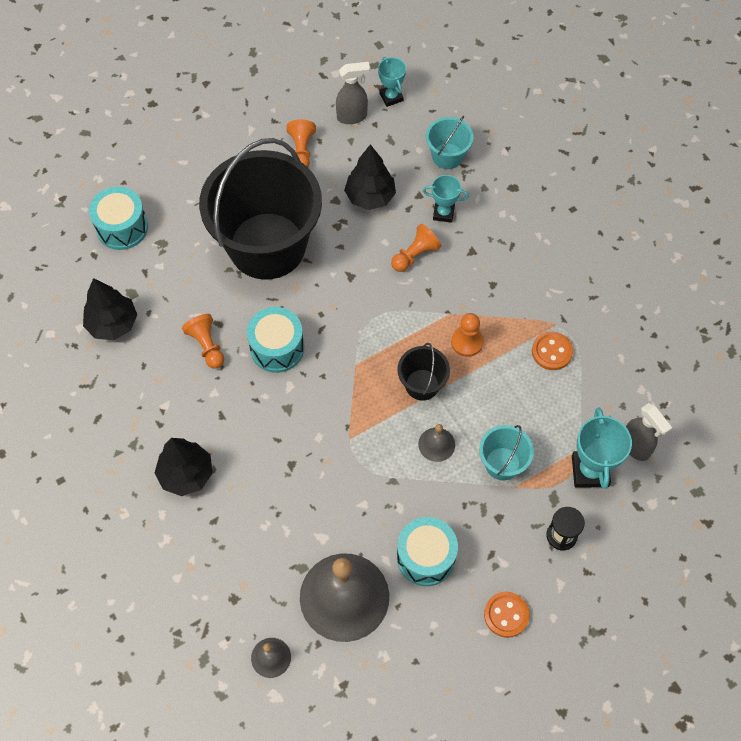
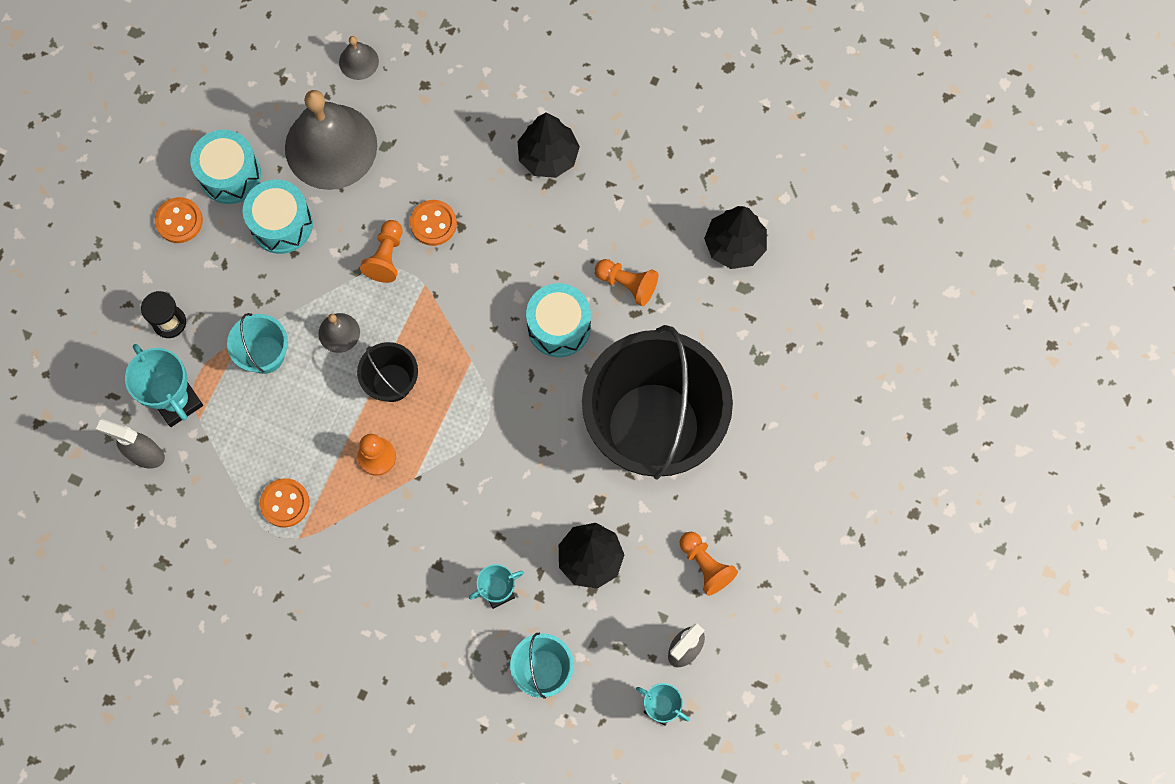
camera: 145 degrees right, 10 degrees up
turquoise drum [89,187,148,250] -> turquoise drum moved to [190,130,261,204]
orange pawn [391,224,441,272] -> orange pawn moved to [360,220,403,283]
none -> orange button [410,200,457,246]

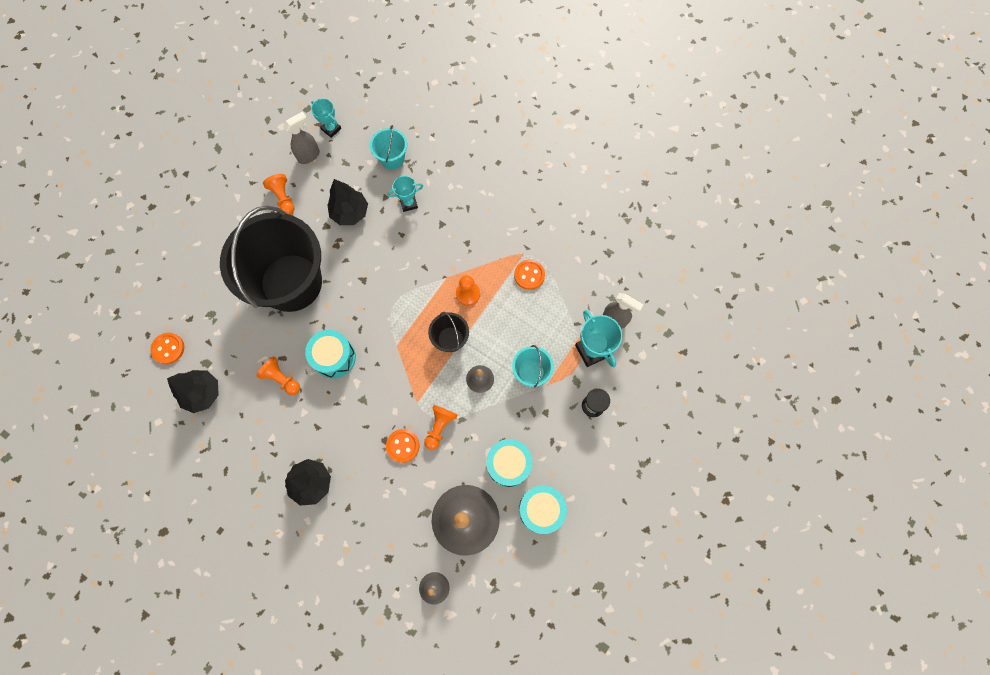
camera: 170 degrees left, 0 degrees up
orange button [155,197,203,243] -> orange button moved to [150,333,184,364]

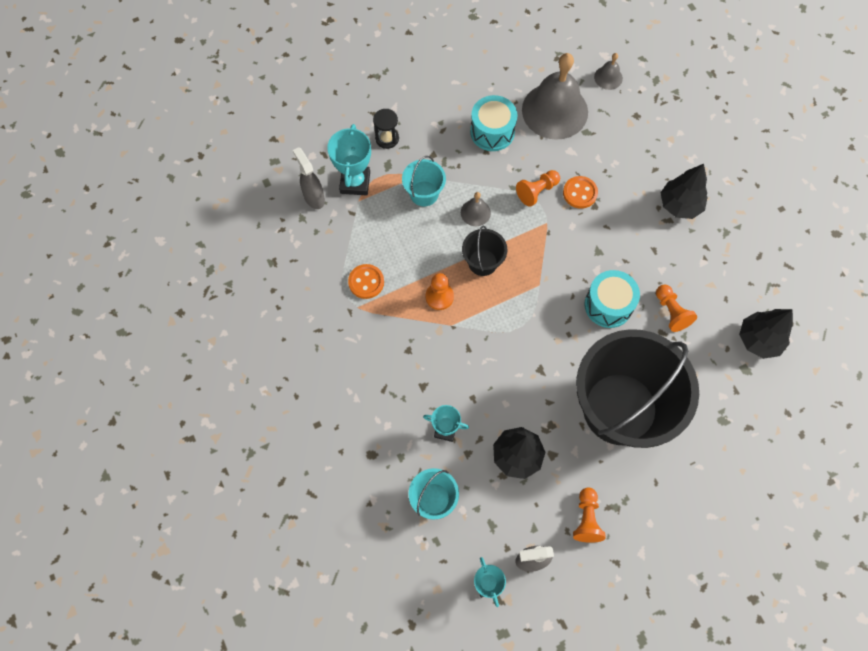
camera: 150 degrees left, 5 degrees down
orange button [150,333,184,364] -> none
turquoise drum [519,485,567,534] -> none

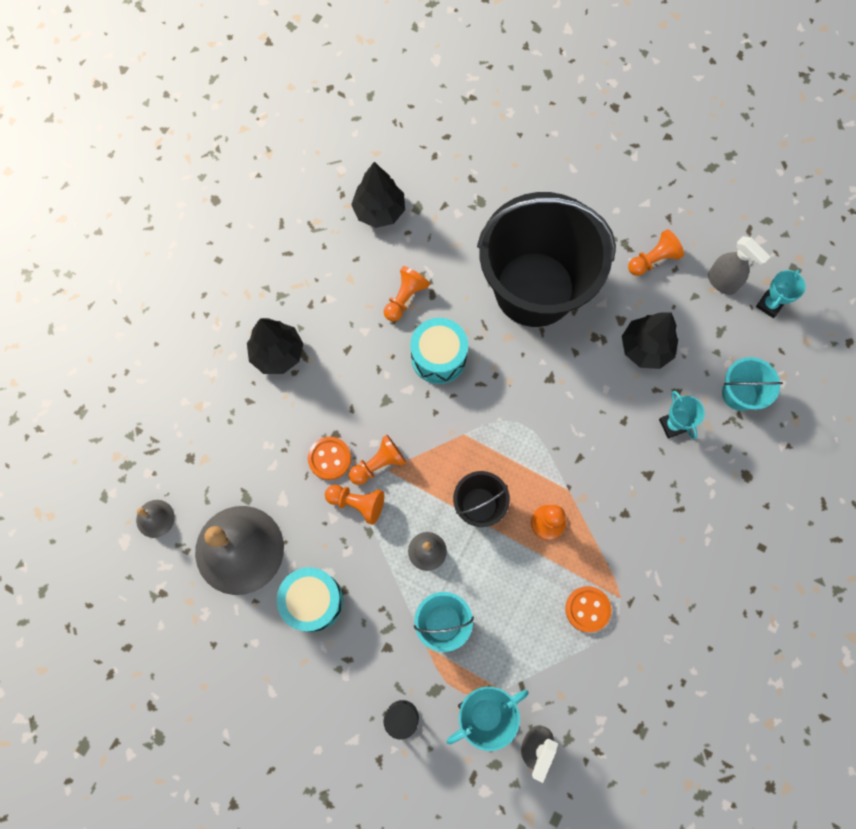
camera: 125 degrees left, 5 degrees up
none -> orange pawn [349,435,406,485]

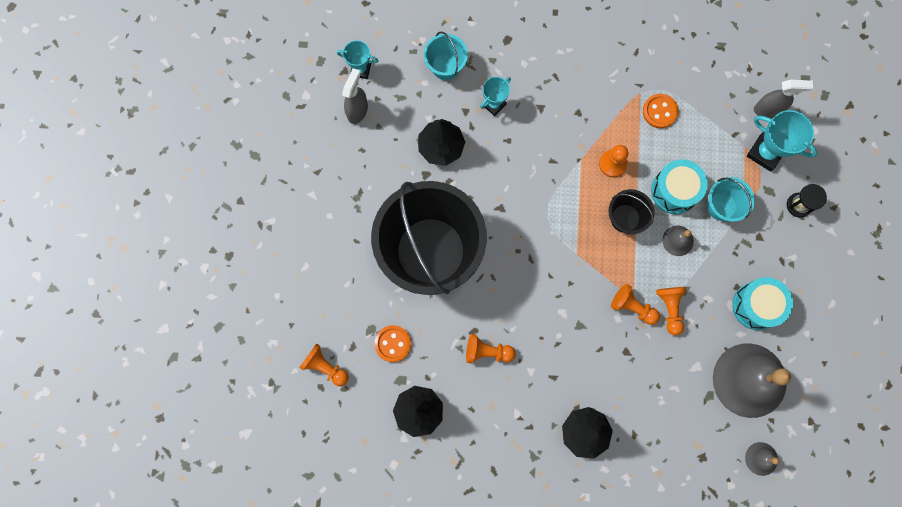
camera: 115 degrees left, 5 degrees up
orange button [308,437,351,480] -> orange button moved to [374,325,411,362]
turquoise drum [410,318,468,384] -> turquoise drum moved to [651,159,708,214]
orange pawn [628,229,684,276] -> orange pawn moved to [299,343,349,386]

